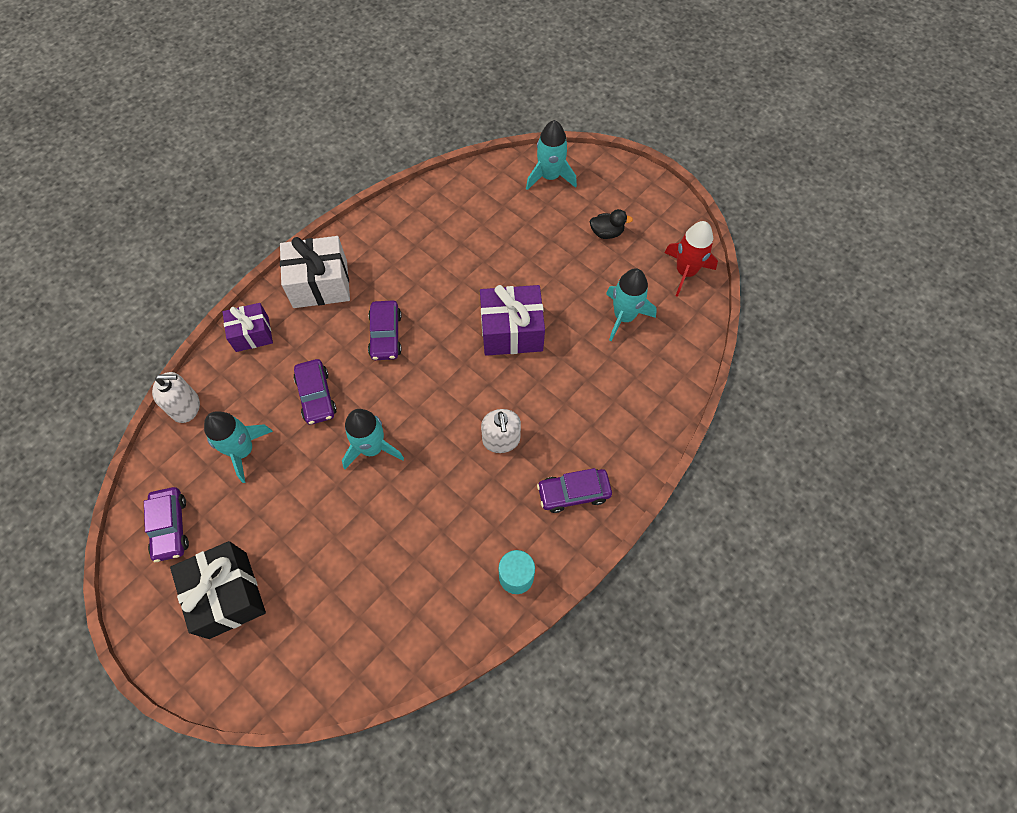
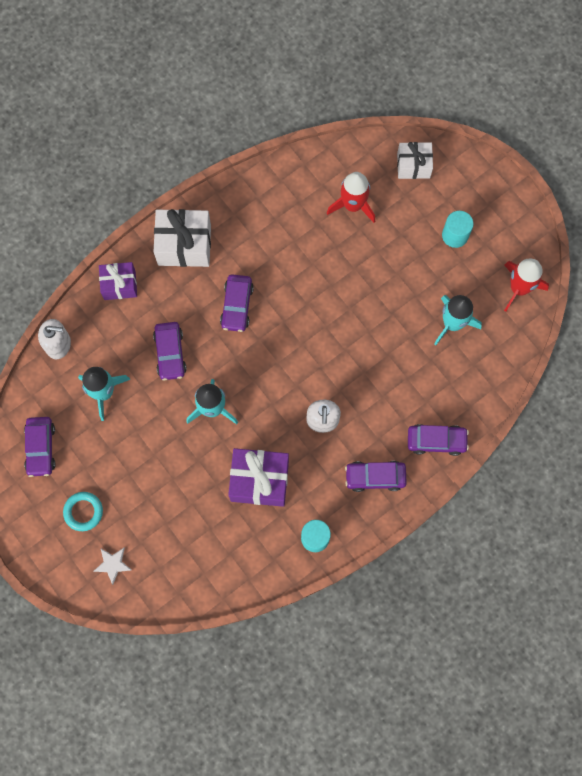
camera: 10 degrees right, 10 degrees up
black gift [170,541,266,639] -> turquoise ring [63,492,103,531]
purple gift [480,285,545,356] -> purple gift moved to [228,448,289,507]
turquoise rocket [526,120,577,190] -> white gift [397,142,433,179]
black duck [590,209,633,239] -> turquoise cylinder [442,211,474,248]
none -> white star [93,547,131,585]
none -> red rocket [327,172,375,223]
none -> purple car [408,424,469,456]

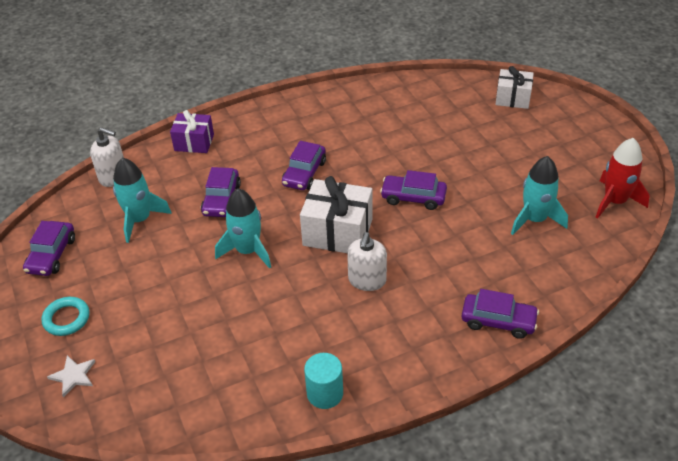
camera: 15 degrees right, 30 degrees down
white gift [154,209,211,267] -> white gift moved to [300,176,372,253]
purple gift [228,448,289,507] -> none
red rocket [327,172,375,223] -> none
purple car [345,461,407,492] -> purple car moved to [380,170,447,210]
turquoise cylinder [442,211,474,248] -> none

